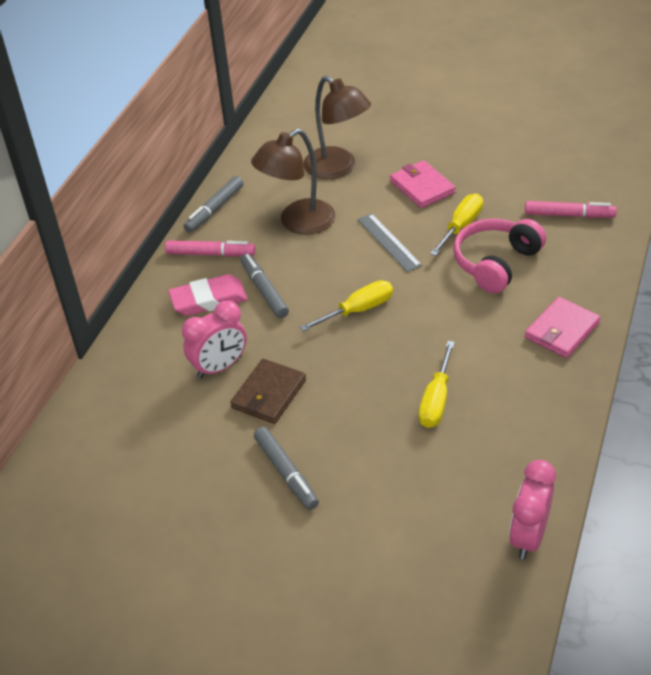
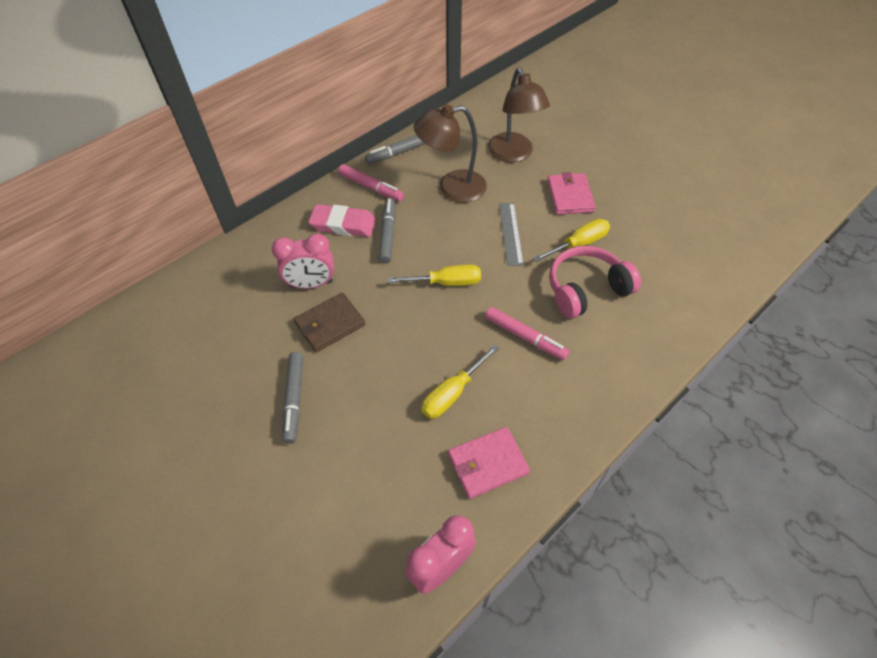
camera: 25 degrees right, 10 degrees up
pink marker [525,201,617,218] -> pink marker moved to [485,307,570,360]
pink wallet [525,297,601,358] -> pink wallet moved to [448,427,530,499]

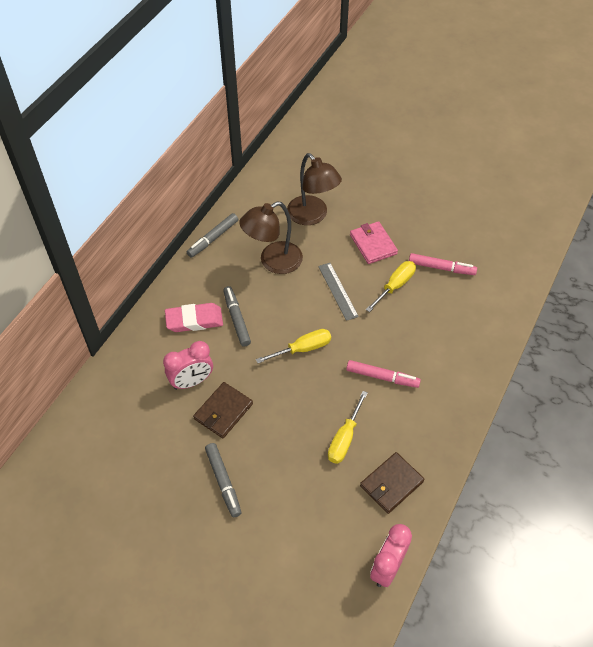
camera: 20 degrees left, 0 degrees up
pink marker [338,164,404,201] -> pink marker moved to [409,253,477,275]
pink wallet [448,427,530,499] -> brown wallet [360,452,424,514]
pink headphones [549,246,641,319] -> none

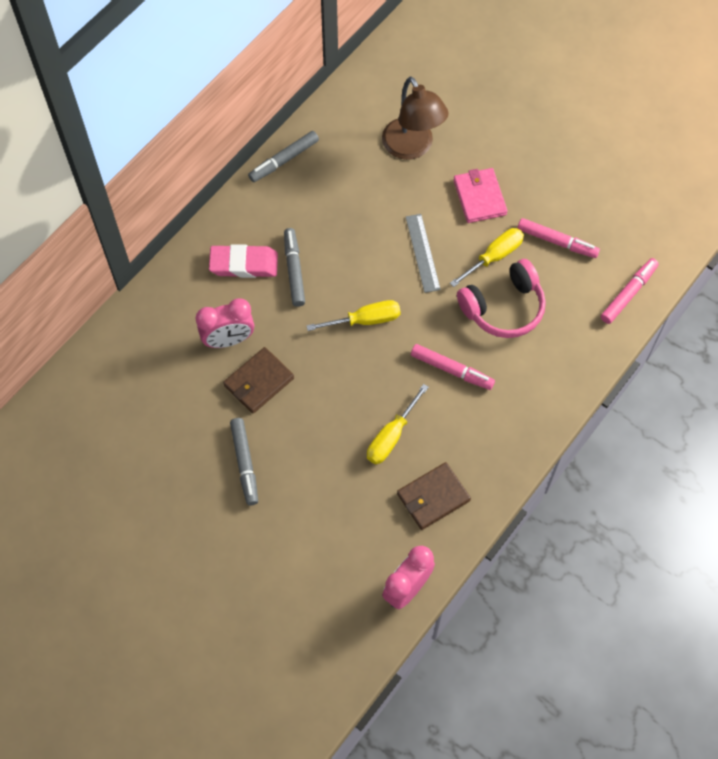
camera: 10 degrees right, 10 degrees up
brown lamp [239,201,303,274] -> none
none -> pink headphones [457,259,546,338]
none -> pink marker [601,258,659,324]

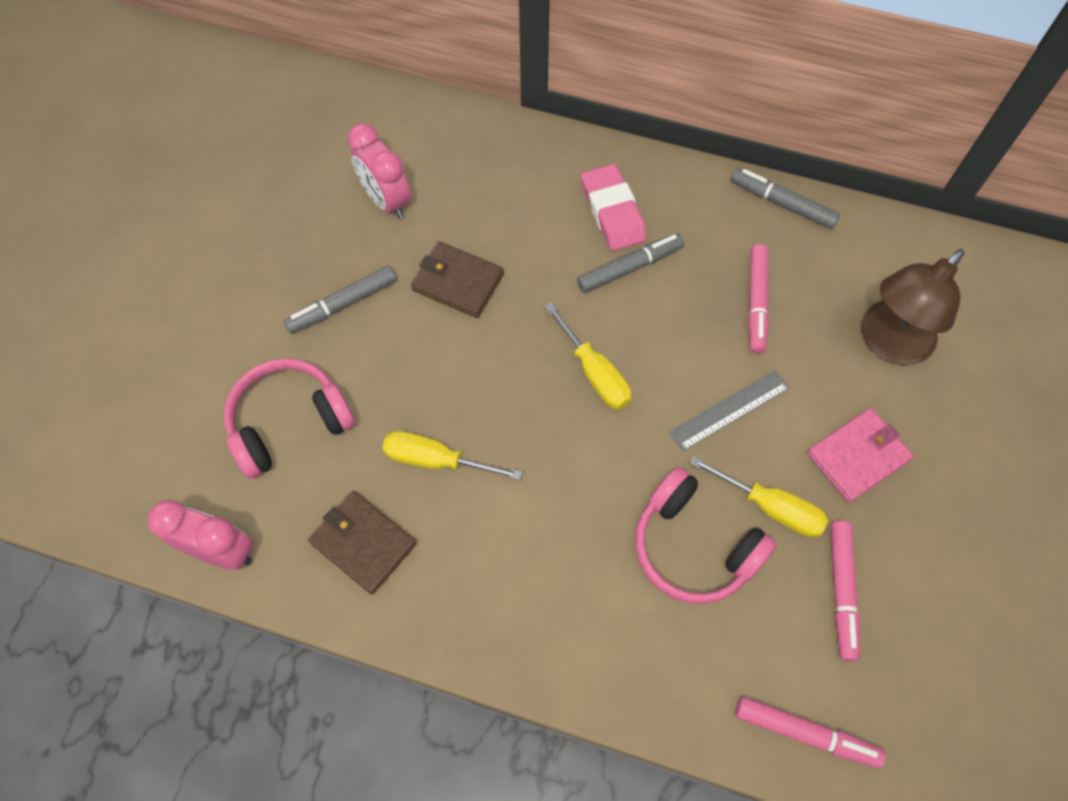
camera: 70 degrees right, 0 degrees up
pink clock [195,298,254,348] -> pink clock moved to [348,123,411,219]
pink marker [411,344,495,390] -> pink marker moved to [748,244,769,353]
none -> pink headphones [224,358,355,479]

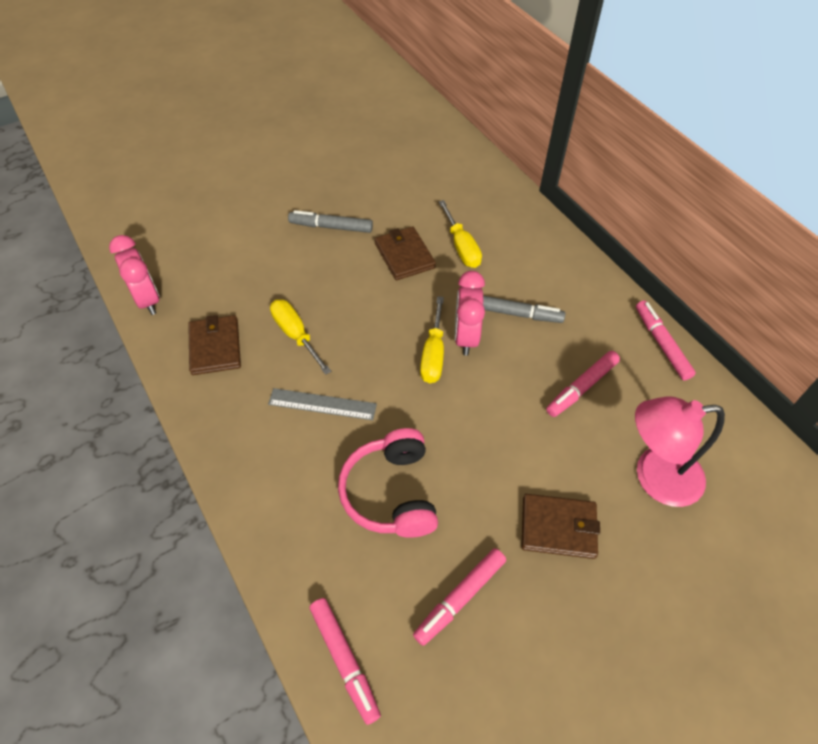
camera: 40 degrees right, 10 degrees down
pink headphones [224,358,355,479] -> none
pink clock [348,123,411,219] -> pink clock moved to [455,271,485,356]
pink eraser [581,164,647,251] -> none
grey ruler [669,370,790,451] -> grey ruler moved to [268,388,377,420]
yellow screwdriver [690,456,828,537] -> yellow screwdriver moved to [439,200,482,268]
grey marker [731,168,840,229] -> pink marker [636,301,696,380]
pink wallet [807,408,913,503] -> brown wallet [521,494,600,559]
brown lamp [861,249,964,366] -> pink lamp [635,397,725,507]

